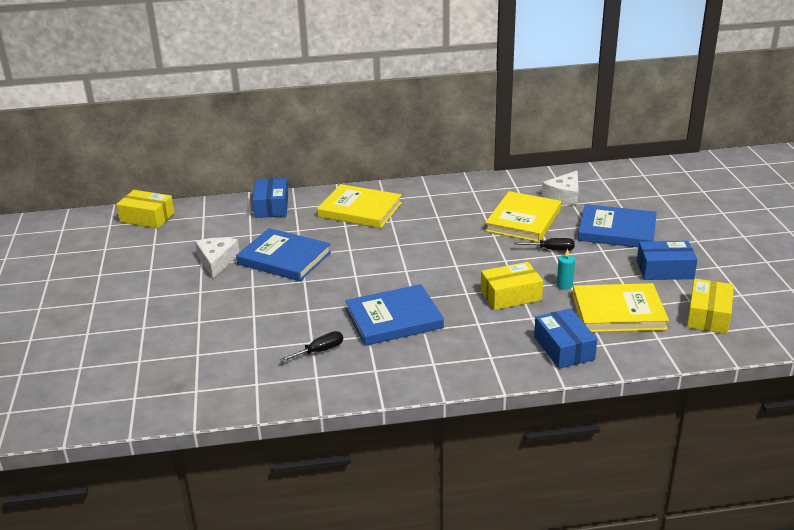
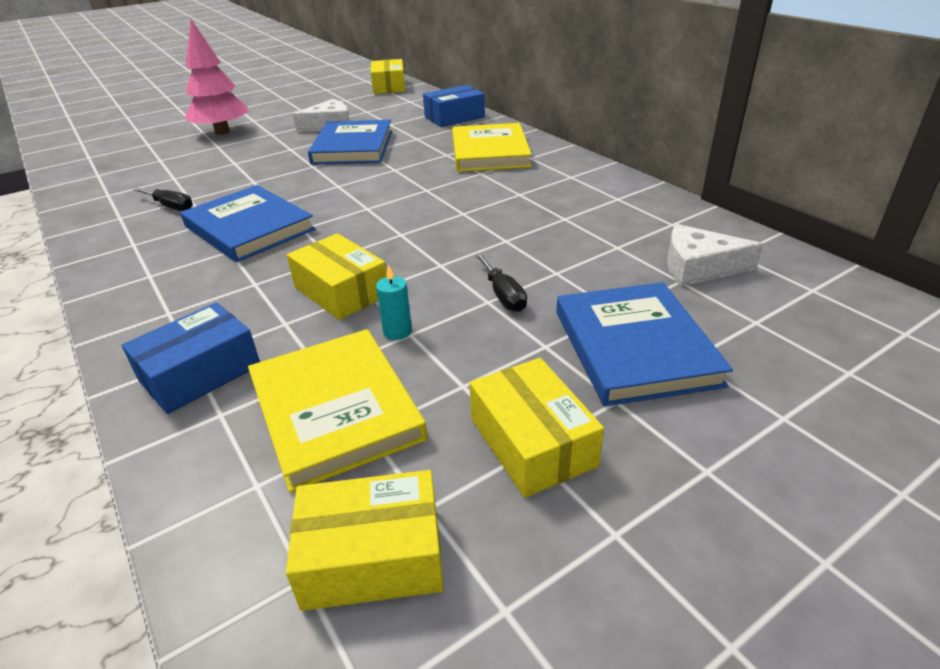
camera: 65 degrees right, 5 degrees up
yellow book [485,191,561,242] -> none
blue box [637,241,698,280] -> yellow box [470,358,604,498]
none -> pink tree [184,19,249,135]

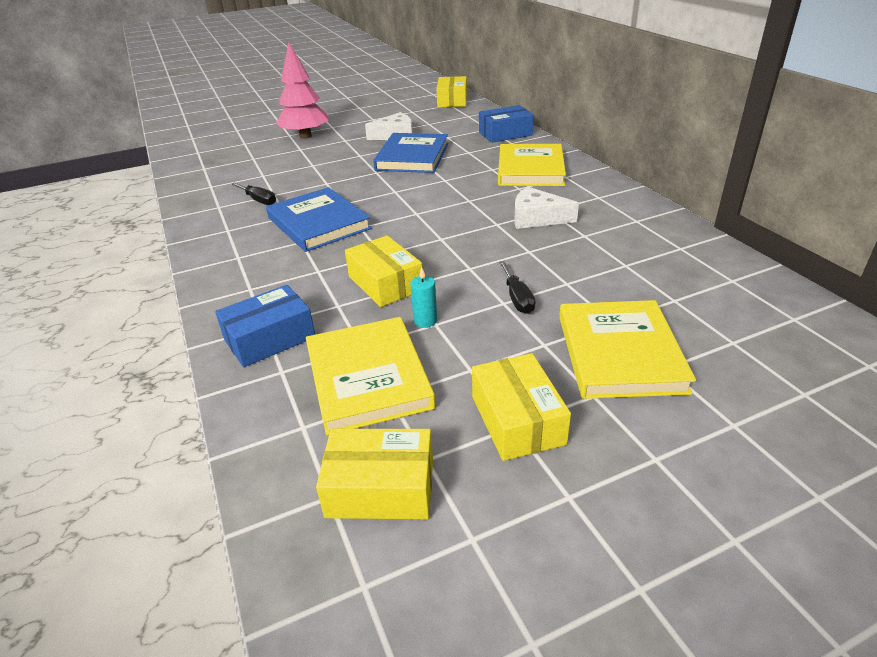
camera: 10 degrees right, 0 degrees up
blue book [556,282,733,406] -> yellow book [559,300,696,399]
white cheese [667,224,763,286] -> white cheese moved to [514,186,579,229]

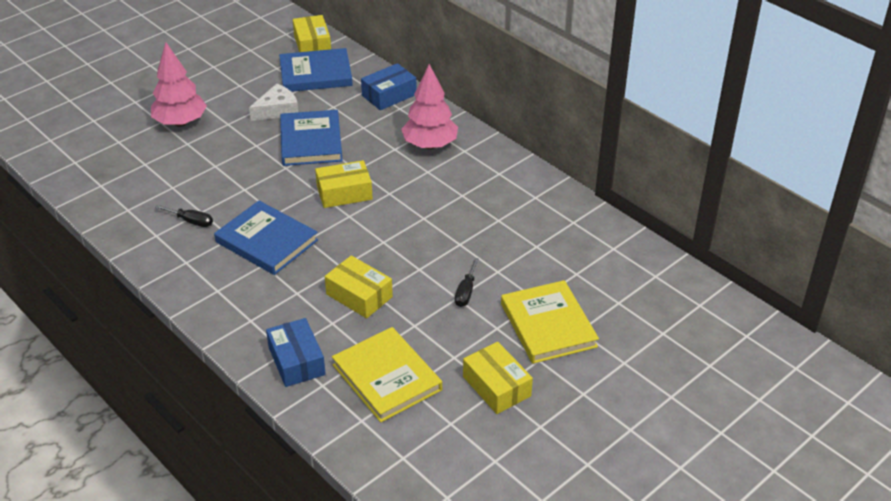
camera: 20 degrees left, 5 degrees up
blue box [215,285,315,367] -> blue box turned 60 degrees counterclockwise [266,318,326,387]
yellow box [316,429,433,519] -> yellow box moved to [315,160,373,208]
turquoise candle [410,267,437,328] -> none
yellow book [498,144,566,186] -> pink tree [401,64,458,149]
black screwdriver [499,261,536,314] -> black screwdriver turned 45 degrees clockwise [455,258,479,307]
white cheese [514,186,579,229] -> none
none -> blue book [279,48,353,92]

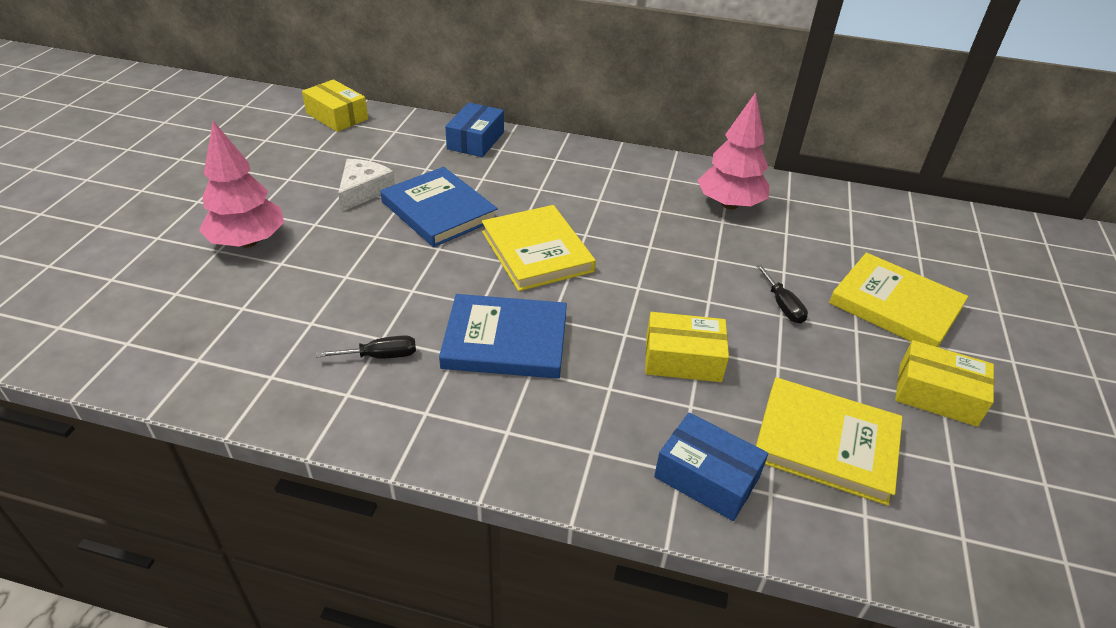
camera: 35 degrees left, 0 degrees up
blue book [279,48,353,92] -> none
yellow box [315,160,373,208] -> yellow book [482,205,596,291]
pink tree [401,64,458,149] -> pink tree moved to [698,92,769,209]

